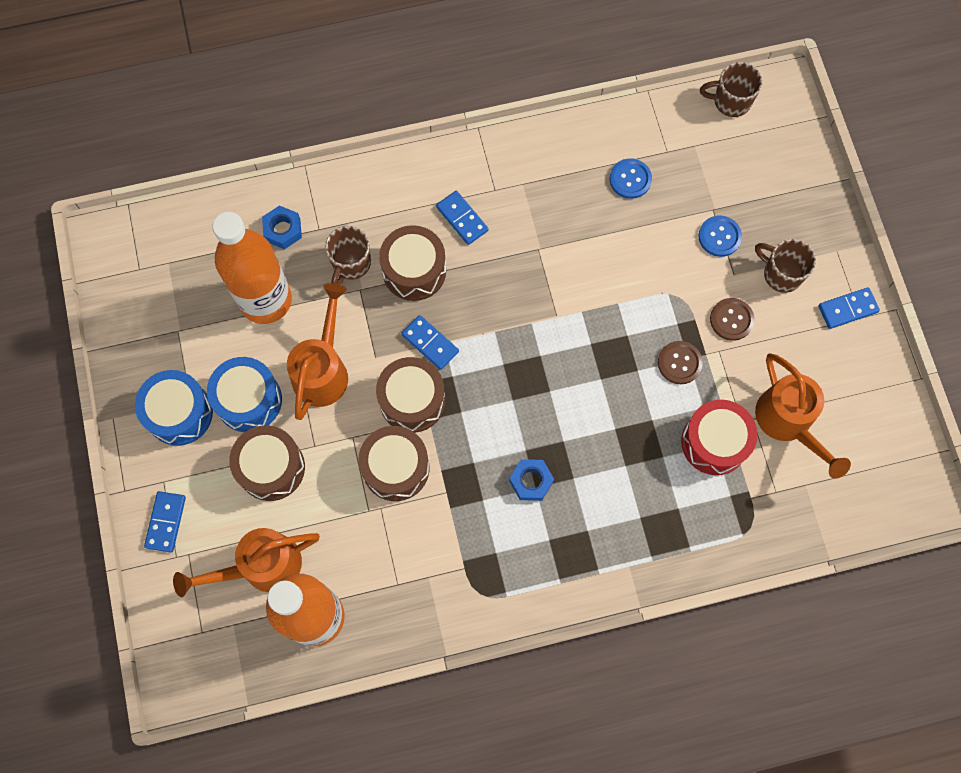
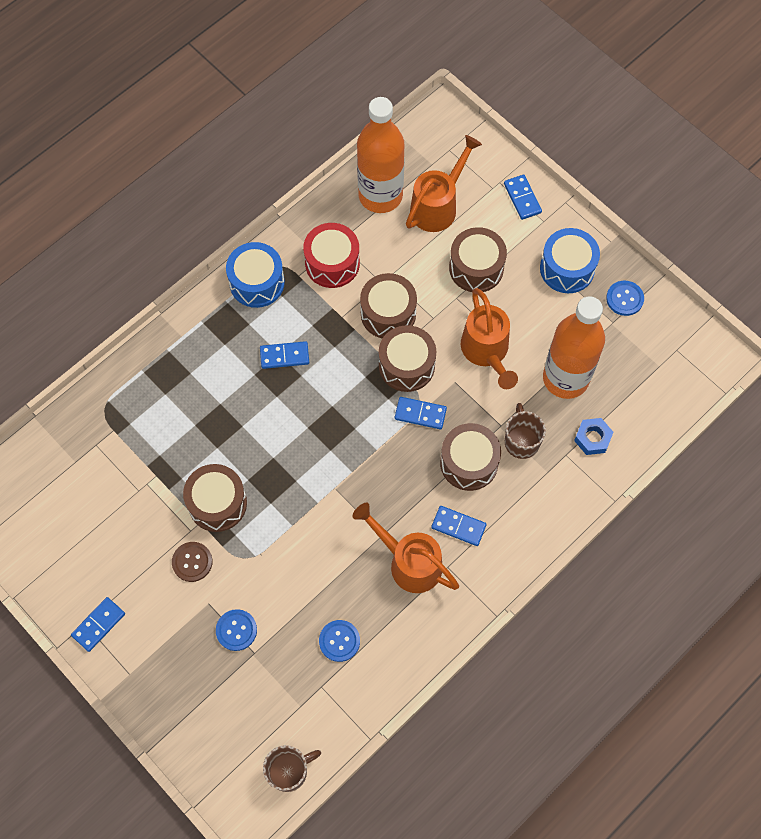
camera: 150 degrees right, 5 degrees down
blue drum [207,357,282,432] -> blue drum moved to [226,242,285,308]
blue nut [509,459,554,501] -> blue domino [260,341,309,369]
brown button [658,341,703,384] -> brown drum [183,464,247,532]
red drum [681,400,758,475] -> red drum moved to [303,223,360,288]
brown mug [755,239,816,293] -> none
orange watering can [755,353,851,479] -> orange watering can moved to [353,503,459,593]
none -> blue button [606,281,644,316]

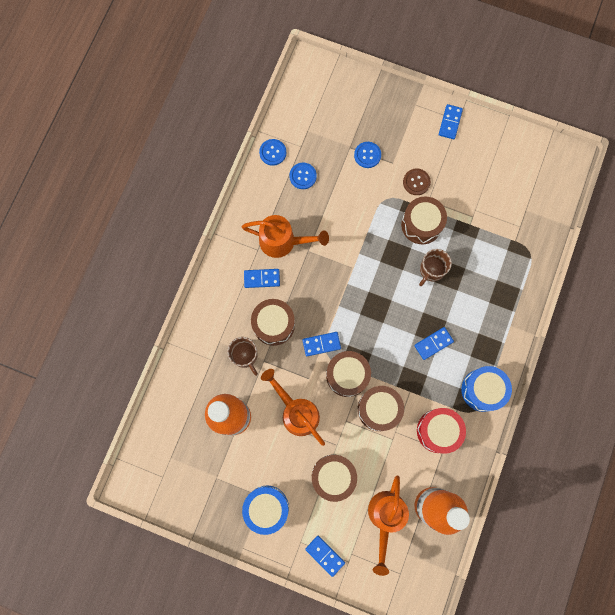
camera: 155 degrees right, 10 degrees up
brown mug [263,745,321,792] -> brown mug moved to [419,249,452,286]
blue nut [574,418,613,455] -> none
blue button [606,281,644,316] -> blue button moved to [259,139,286,166]

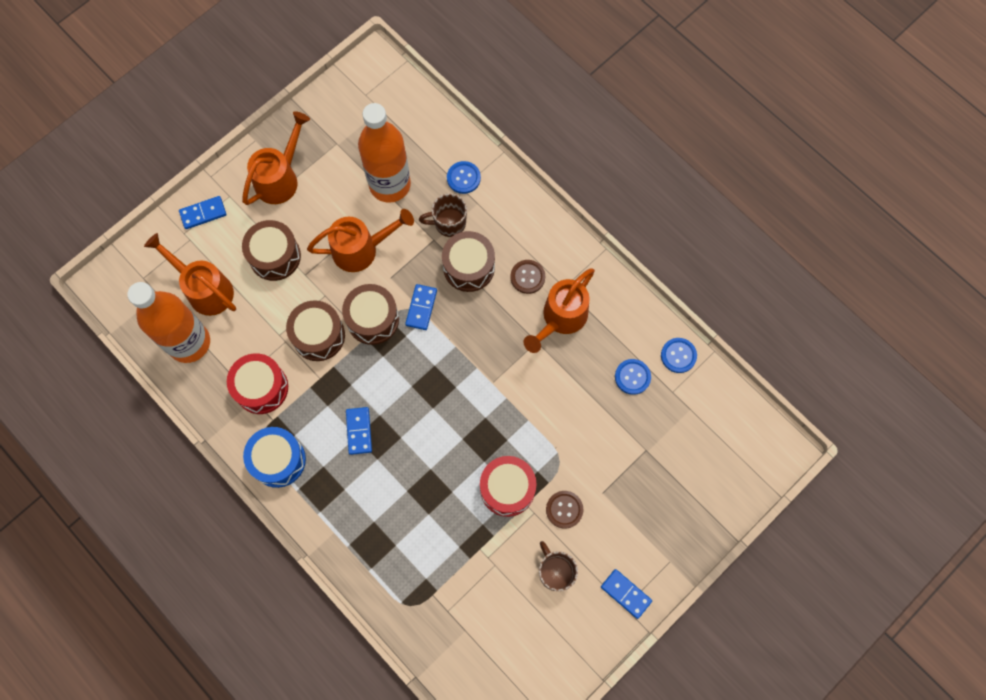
camera: 115 degrees right, 5 degrees down
blue drum [242,485,289,535] -> orange watering can [242,111,310,205]
blue domino [244,269,280,288] -> brown button [511,260,545,294]
blue button [354,142,381,168] -> blue button moved to [447,161,481,194]
brown drum [401,196,447,244] -> red drum [480,456,536,517]
brown mug [419,249,452,286] -> brown mug moved to [539,541,578,591]

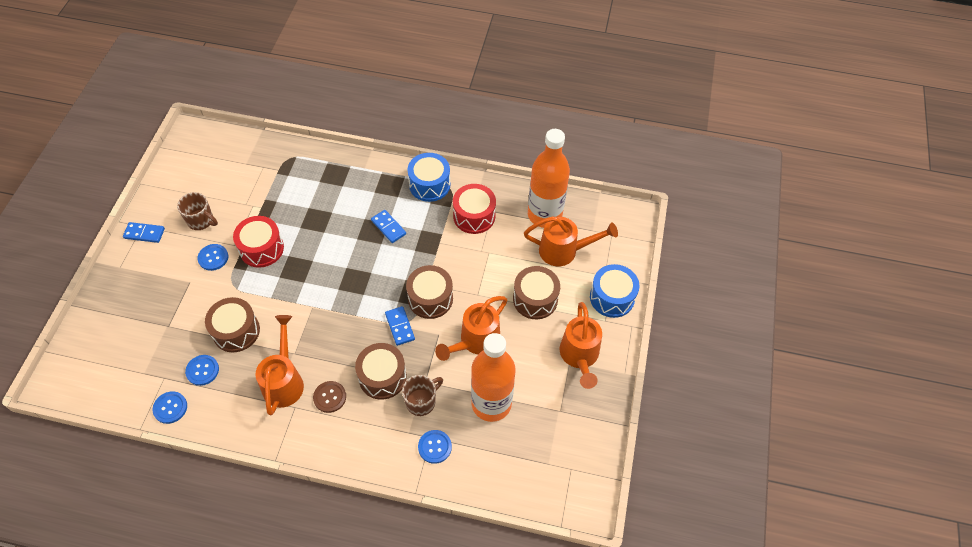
camera: 145 degrees right, 15 degrees down
blue domino [179,196,227,229] -> blue drum [590,264,639,318]
brown drum [286,300,345,361] -> brown drum moved to [205,297,260,352]
brown button [546,491,583,529] -> blue button [198,244,228,271]

